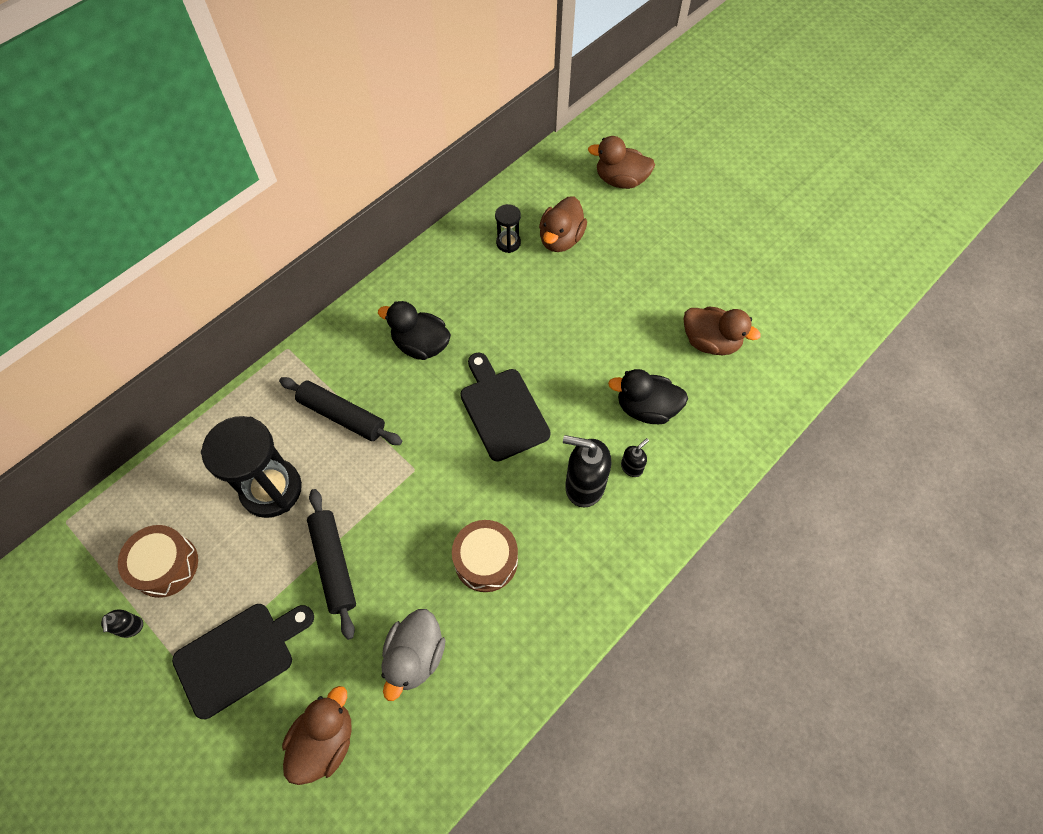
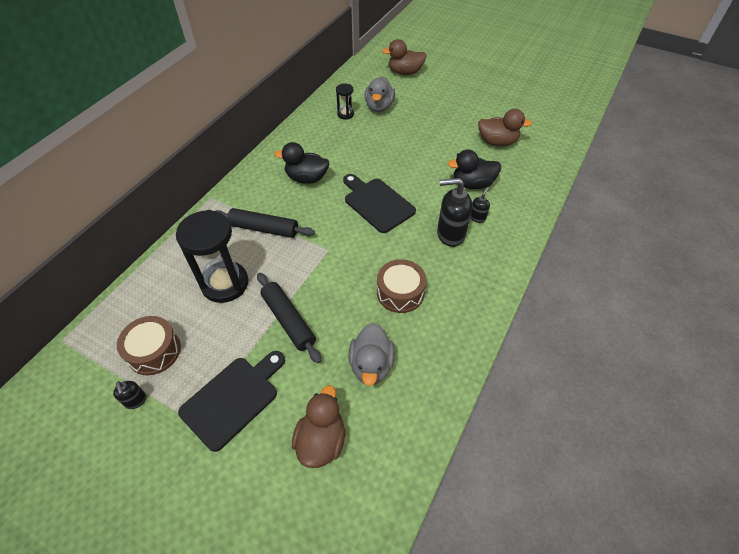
camera: 15 degrees left, 10 degrees down
brown duck [539,196,587,252] -> grey duck [364,76,395,112]

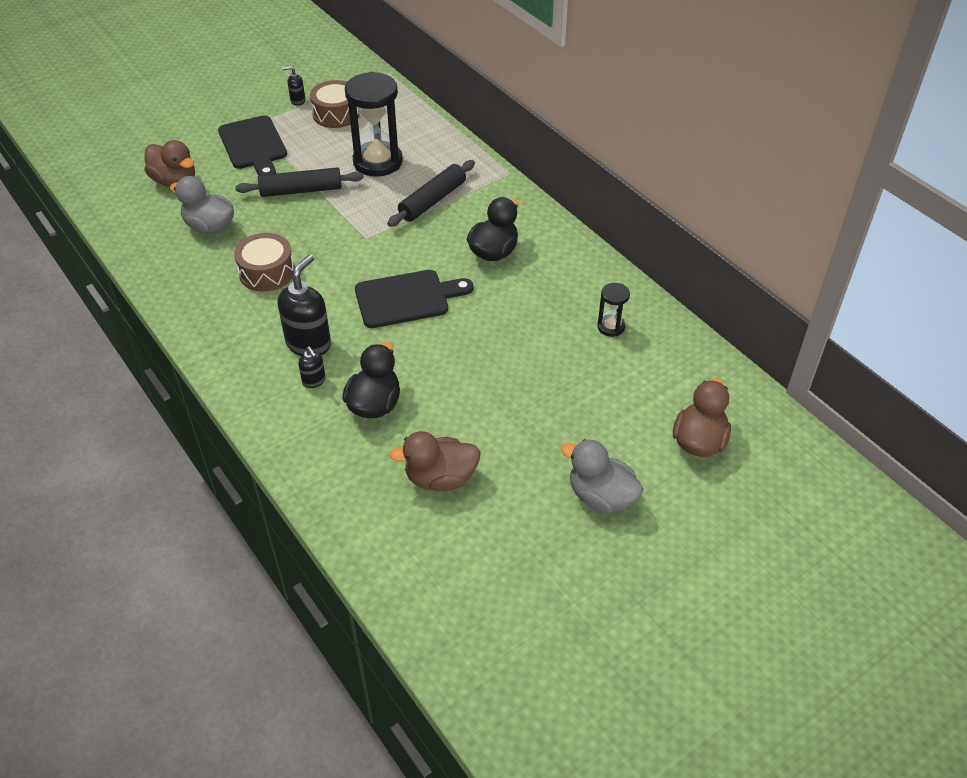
camera: 115 degrees right, 5 degrees down
grey duck [364,76,395,112] -> grey duck moved to [561,439,643,513]
brown duck [478,109,532,146] -> brown duck turned 45 degrees clockwise [389,431,481,491]

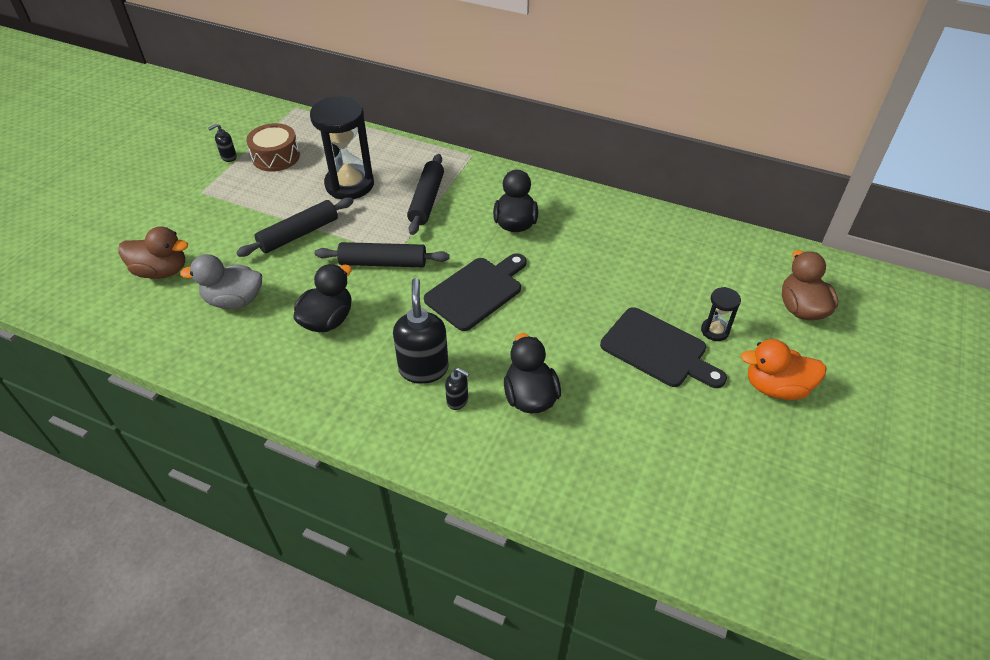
camera: 30 degrees left, 0 degrees up
black cutting board [218,115,287,176] -> black cutting board moved to [600,307,727,388]
brown drum [234,233,295,292] -> black duck [294,264,352,332]
brown duck [389,431,481,491] -> none
grey duck [561,439,643,513] -> orange duck [741,339,827,400]
black hourglass [597,283,630,337] -> black hourglass moved to [701,287,741,341]
none -> black rolling pin [315,242,450,267]

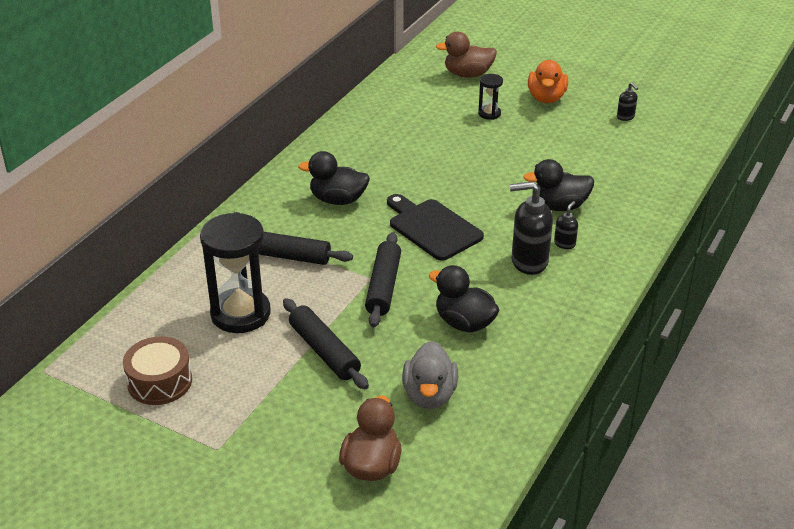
camera: 85 degrees left, 10 degrees down
black soap dispenser [208,123,237,162] -> black soap dispenser moved to [617,82,638,121]
black cutting board [600,307,727,388] -> none

